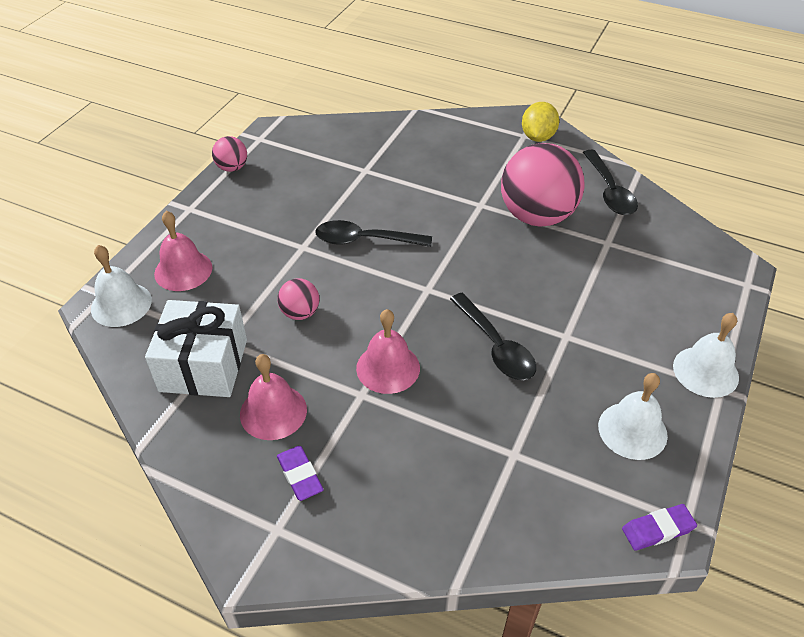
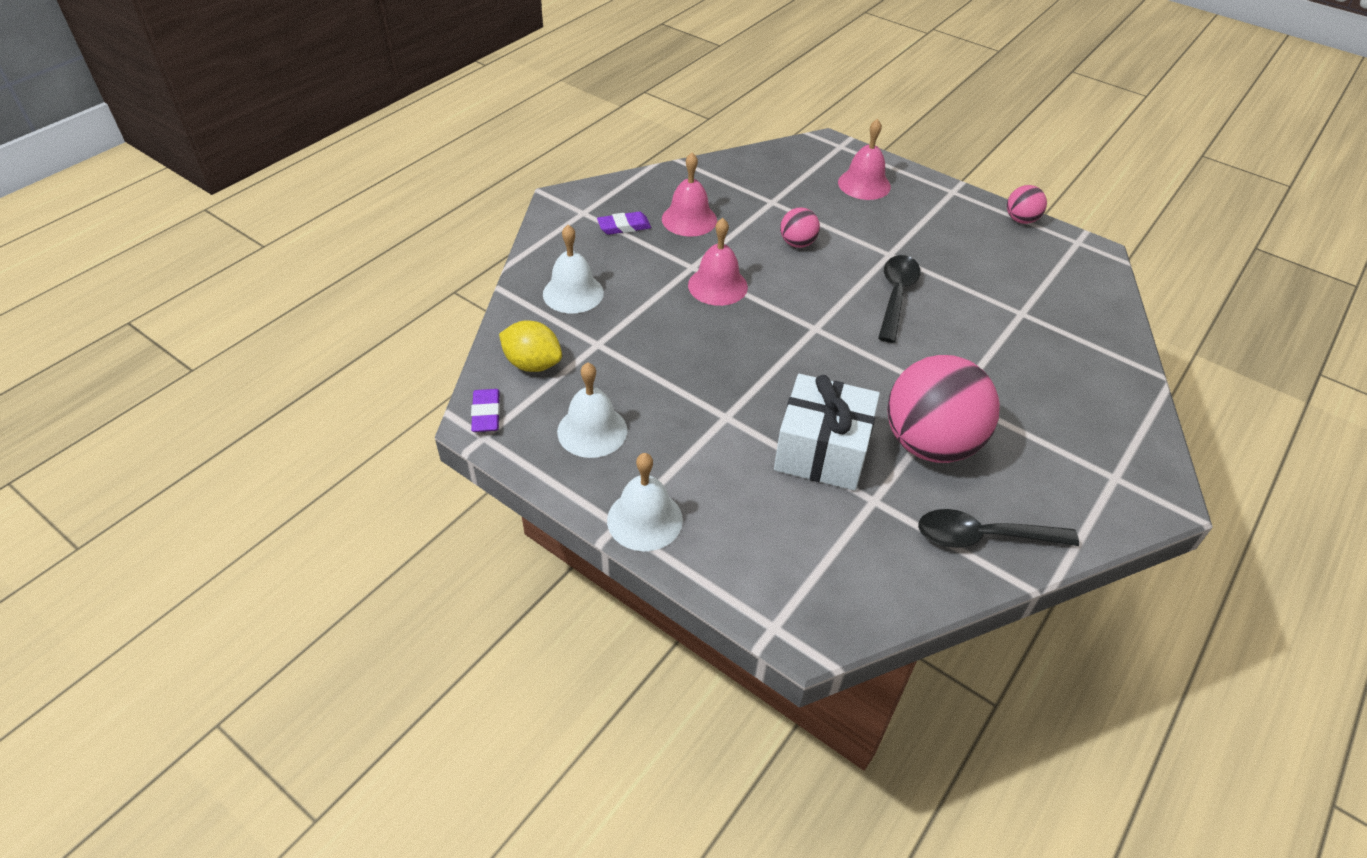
camera: 100 degrees right, 0 degrees up
white bell [91,245,152,327] -> white bell moved to [543,225,604,313]
white gift [145,300,247,397] -> white gift moved to [774,374,880,491]
black spoon [450,293,536,380] -> none
yellow lemon [522,102,559,142] -> yellow lemon moved to [499,320,562,372]

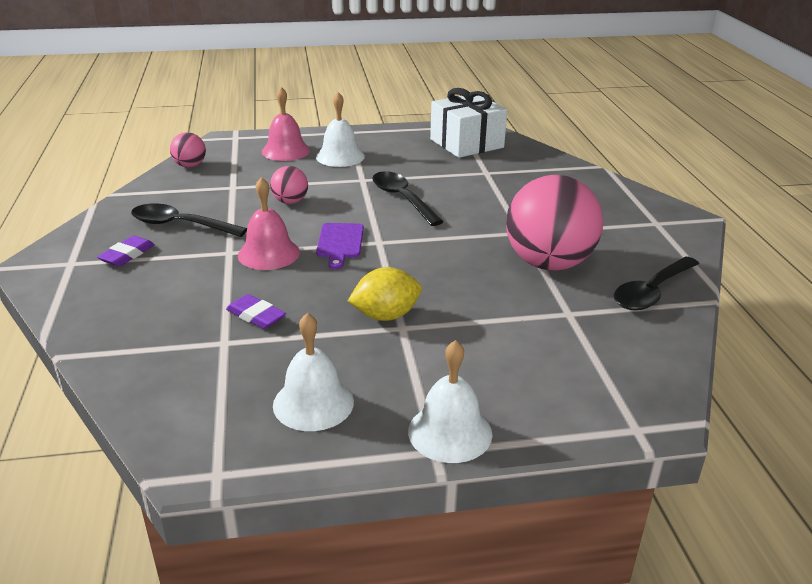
camera: 45 degrees left, 15 degrees down
purple eraser [471,389,500,432] -> purple eraser moved to [226,294,286,329]
yellow lemon [499,320,562,372] -> yellow lemon moved to [348,267,422,321]
white bell [543,225,604,313] -> white bell moved to [316,92,365,167]
pink bell [662,153,717,237] -> black spoon [131,203,247,237]
white gift [774,374,880,491] -> white gift moved to [430,88,507,158]
pink ball [1007,185,1047,224] -> pink ball moved to [170,132,206,168]
none -> purple cutting board [316,223,364,269]

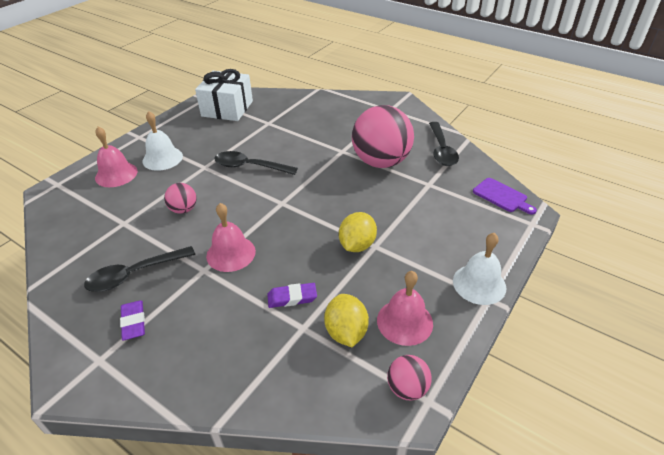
camera: 45 degrees left, 10 degrees up
pink ball [170,132,206,168] -> pink ball moved to [387,355,432,401]
white bell [273,313,354,431] -> pink bell [377,271,433,346]
purple cutting board [316,223,364,269] -> purple cutting board moved to [473,178,537,215]
none -> yellow lemon [324,294,369,347]

